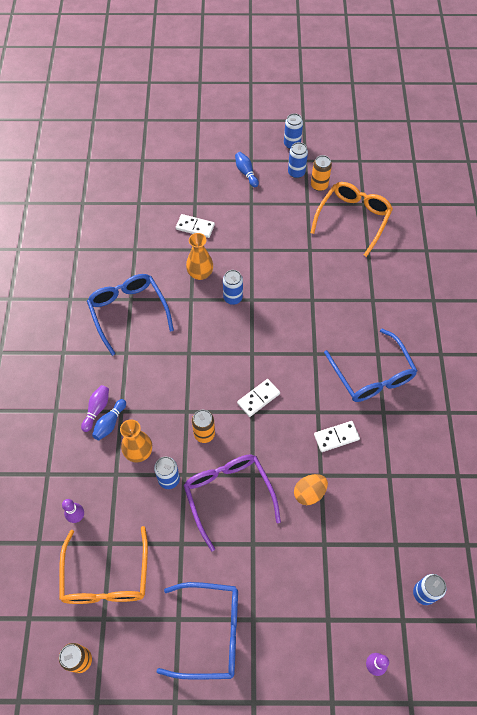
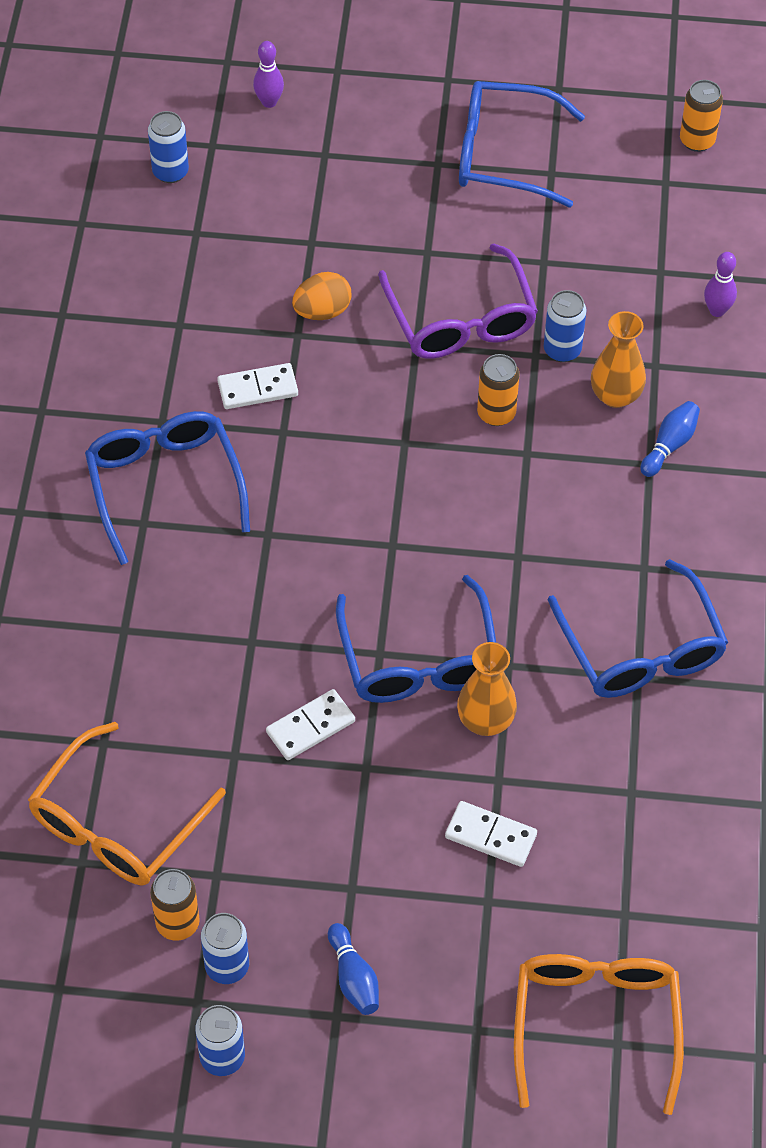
camera: 175 degrees left, 5 degrees down
orange glasses [59,526,148,604] -> orange glasses moved to [514,954,684,1115]
purple bowling pin [81,385,109,432] -> none
blue can [223,270,243,305] -> blue glasses [336,575,496,703]
white domino [237,379,280,417] -> white domino moved to [266,689,355,760]

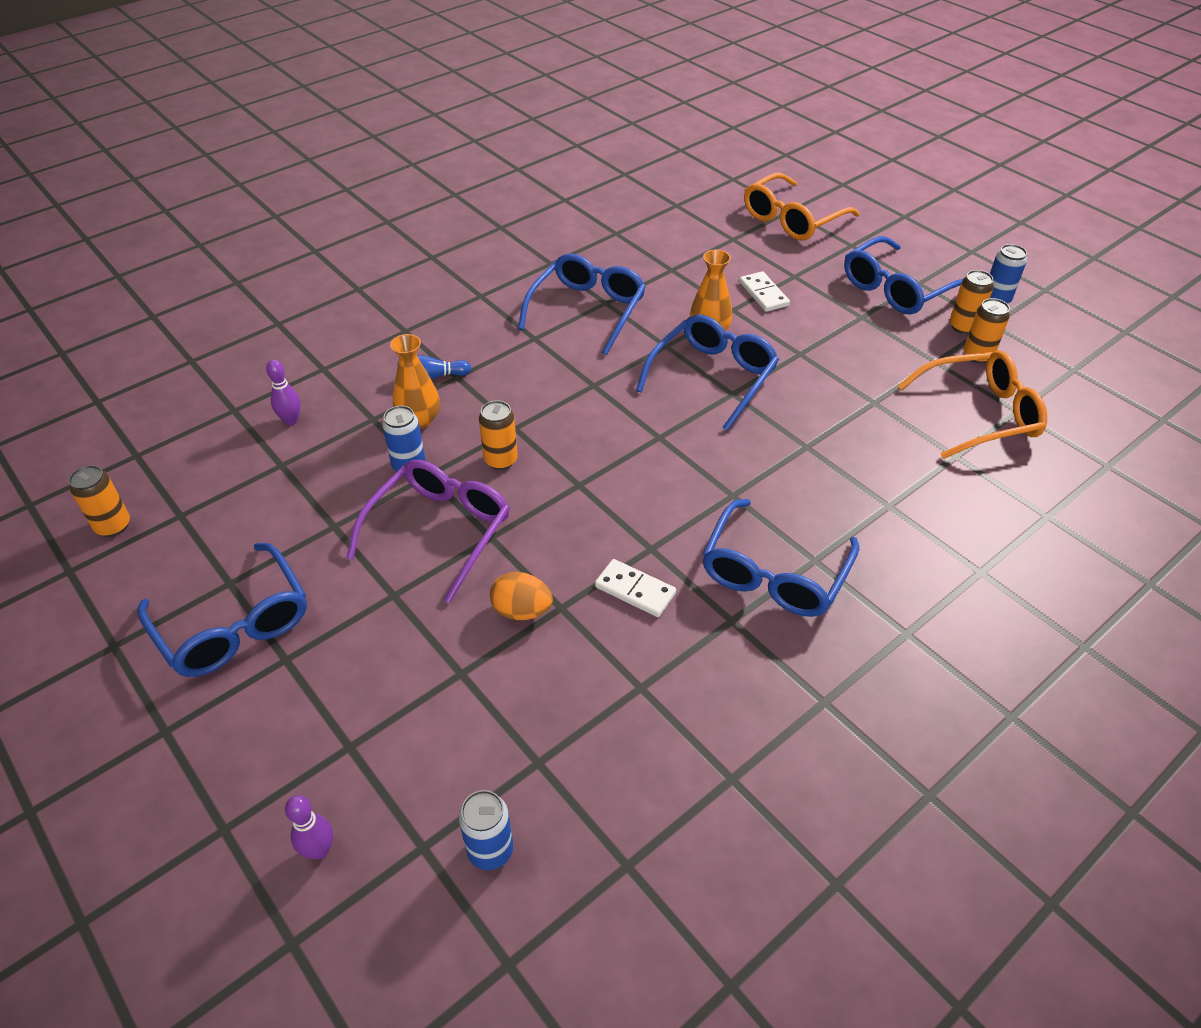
camera: 135 degrees left, 10 degrees down
blue can [201,913,249,984] -> orange can [950,270,994,334]
white domino [266,689,355,760] -> none
blue bowling pin [328,923,379,1015] -> blue glasses [844,236,963,314]

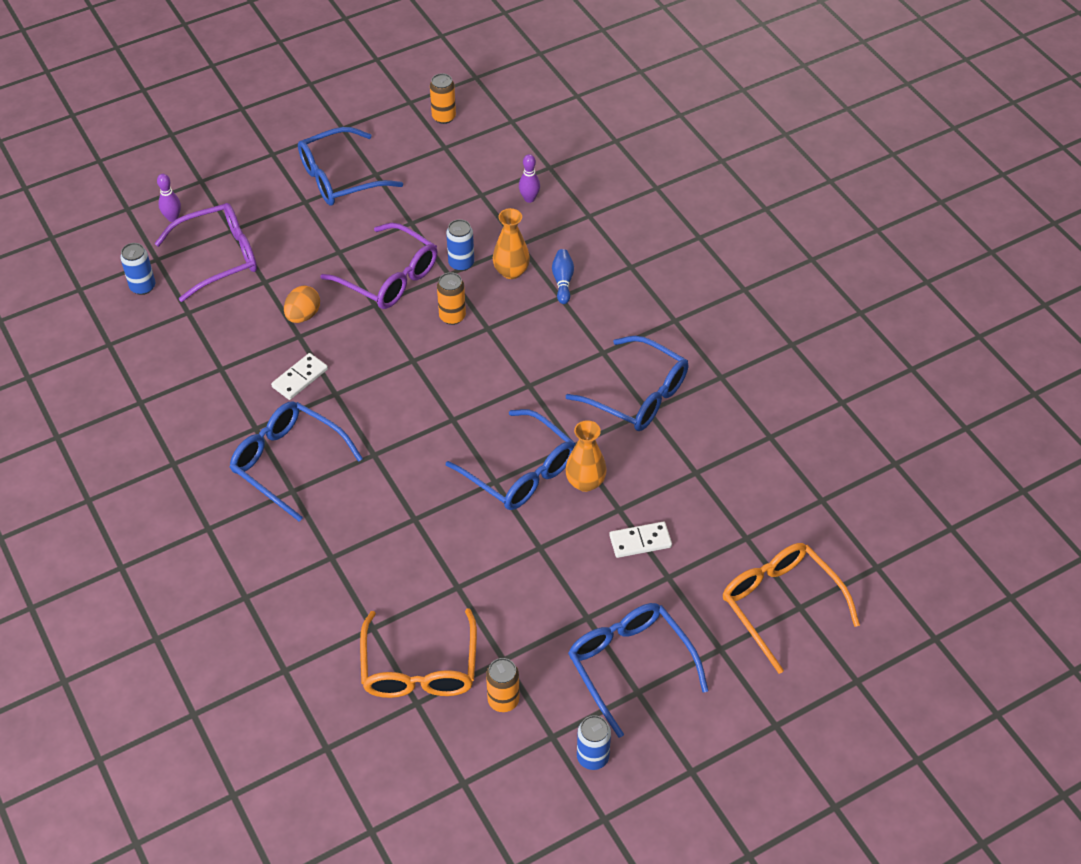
camera: 100 degrees right, 5 degrees up
orange can [950,270,994,334] -> none
none -> purple glasses [154,203,257,302]

